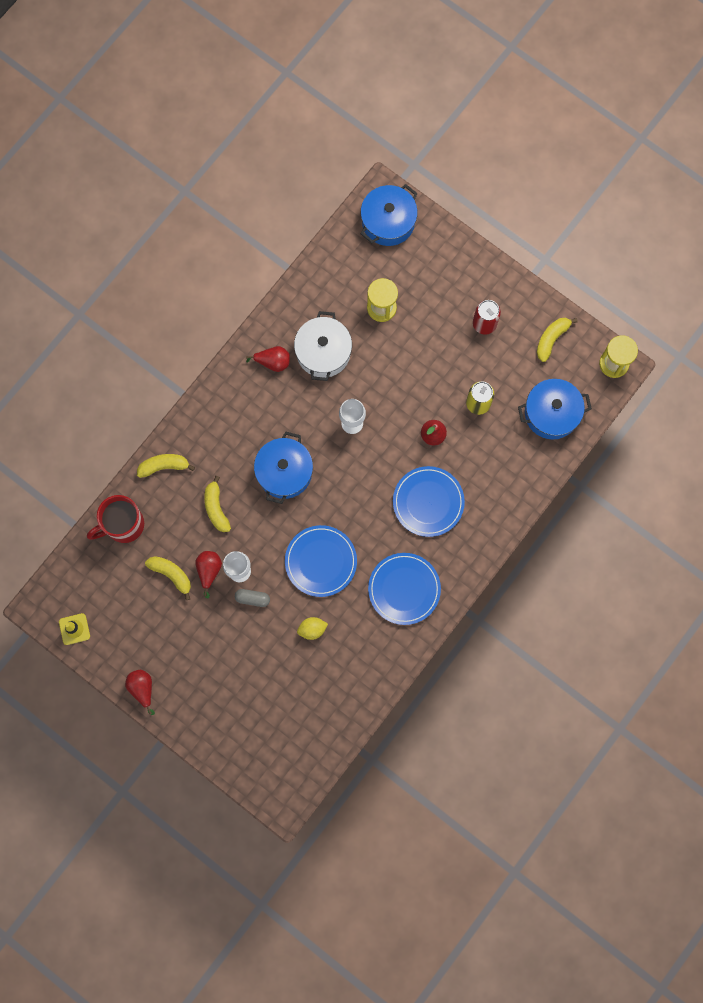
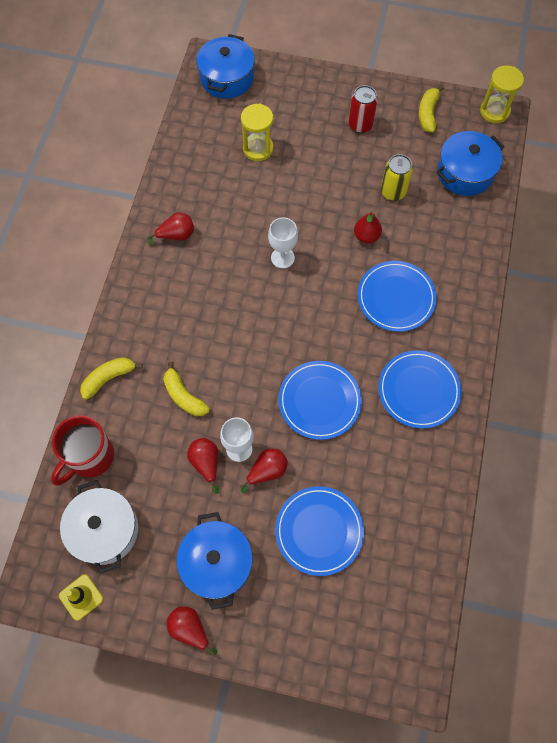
camera: 25 degrees left, 10 degrees down
yellow banana [145,556,191,600] -> none
grey capsule [235,589,270,607] -> red pear [240,449,288,493]
blue pot [254,431,313,504] -> blue pot moved to [176,512,253,610]
white pot [294,311,352,381] -> white pot moved to [60,480,138,574]
yellow lemon [297,617,328,640] -> none
none -> blue plate [275,486,364,576]

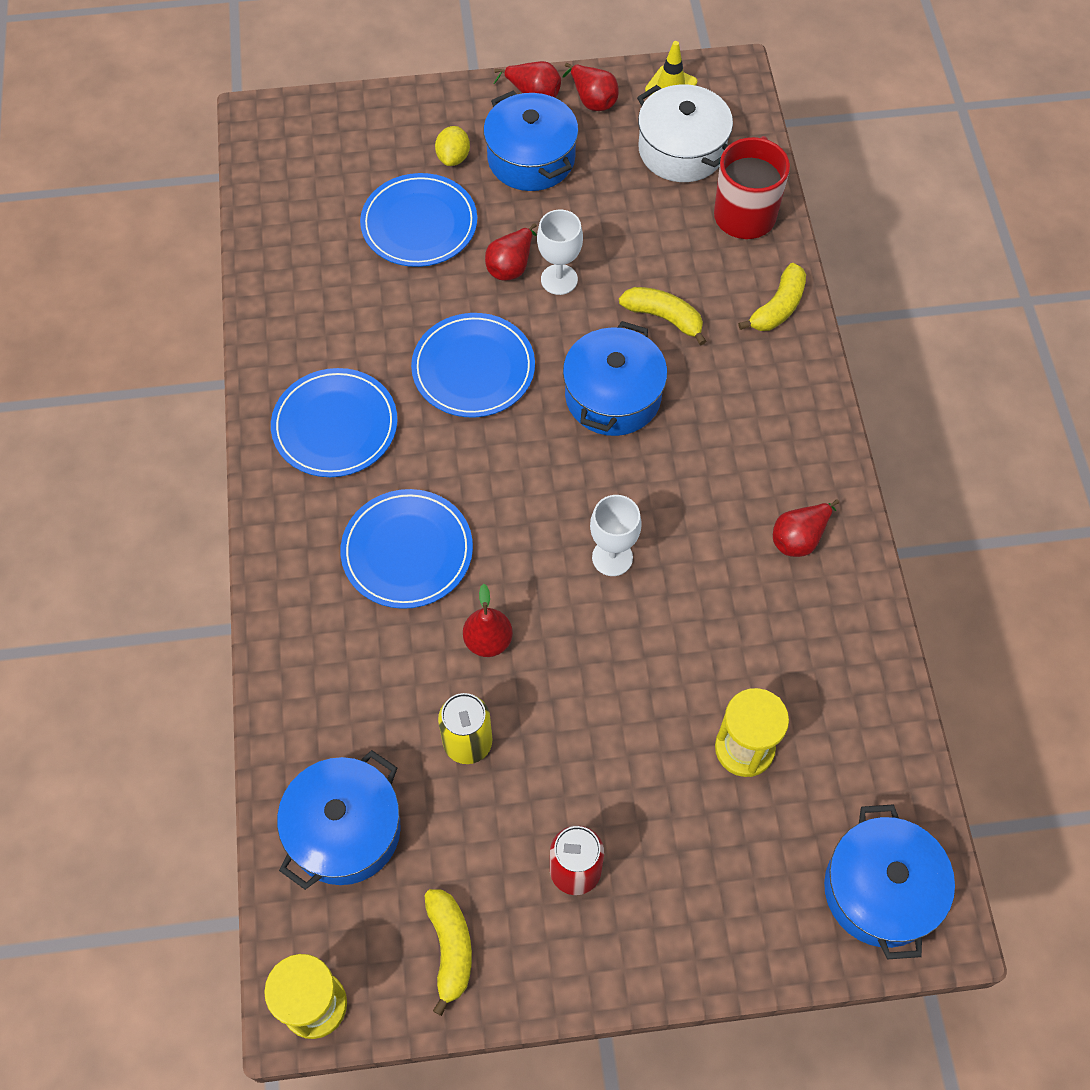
camera: 160 degrees right, 5 degrees down
red pear [187,438,219,493] -> red pear moved to [563,63,619,111]
none -> yellow lemon [435,126,470,166]
none -> blue pot [563,321,667,436]

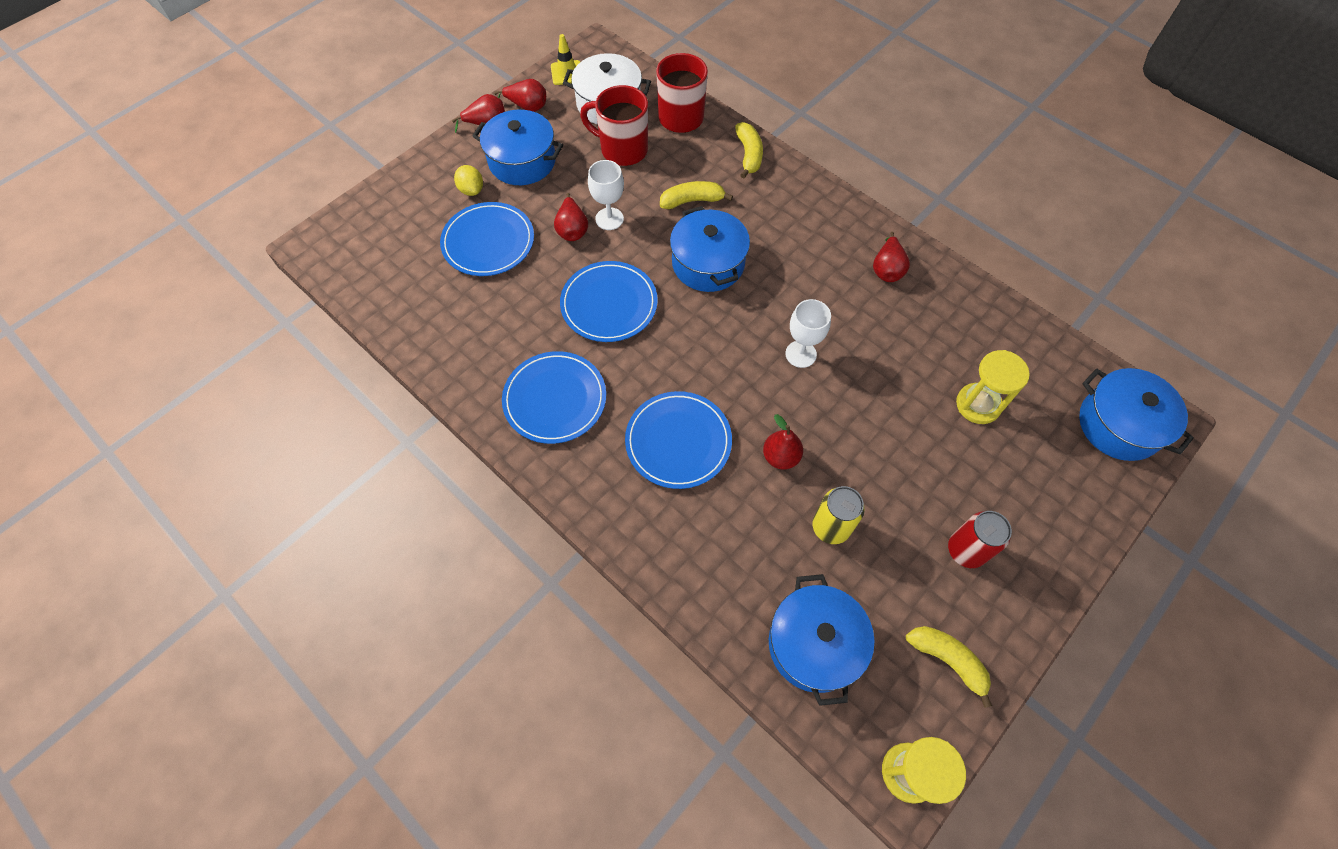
camera: 40 degrees left, 0 degrees up
none -> red mug [580,85,648,166]

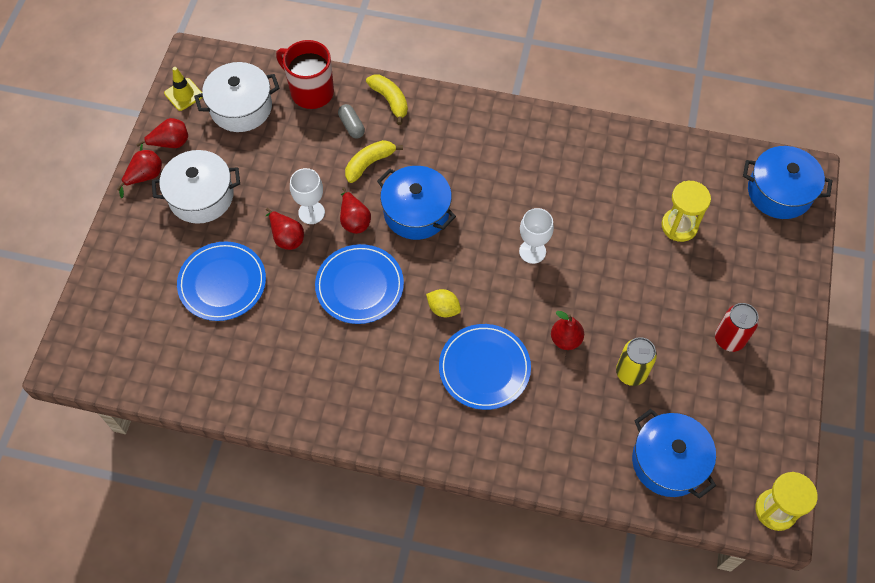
camera: 30 degrees left, 0 degrees up
yellow lemon [454,165,483,196] -> yellow lemon moved to [426,289,461,317]
blue pot [473,110,563,185] -> white pot [152,150,240,224]
blue plate [502,351,606,444] -> none
red mug [580,85,648,166] -> none
red pear [873,232,910,282] -> red pear moved to [340,187,371,234]
yellow banana [906,626,992,708] -> none
none -> grey capsule [338,104,365,138]

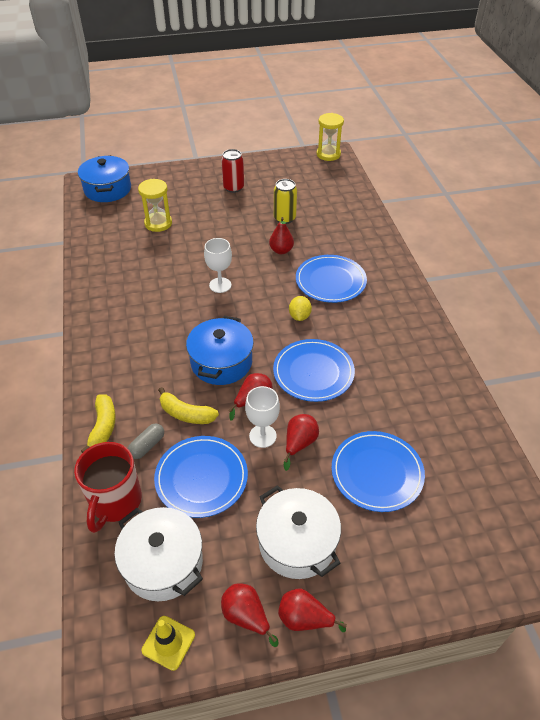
camera: 115 degrees left, 15 degrees down
yellow banana [366,75,408,125] -> yellow banana turned 150 degrees clockwise [81,394,116,453]
blue pot [632,409,716,499] -> none
none -> blue plate [154,436,248,518]

